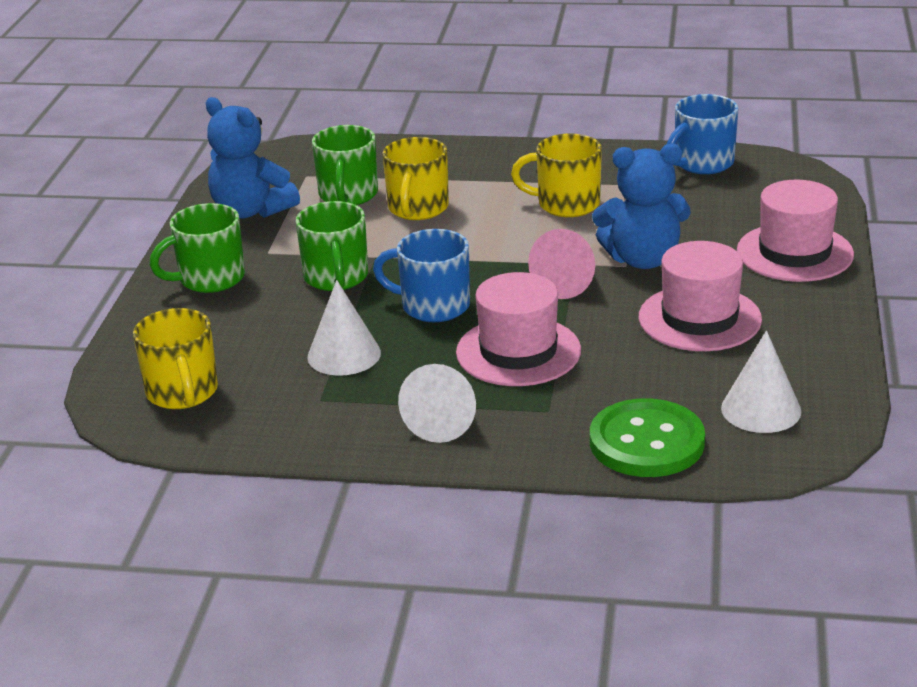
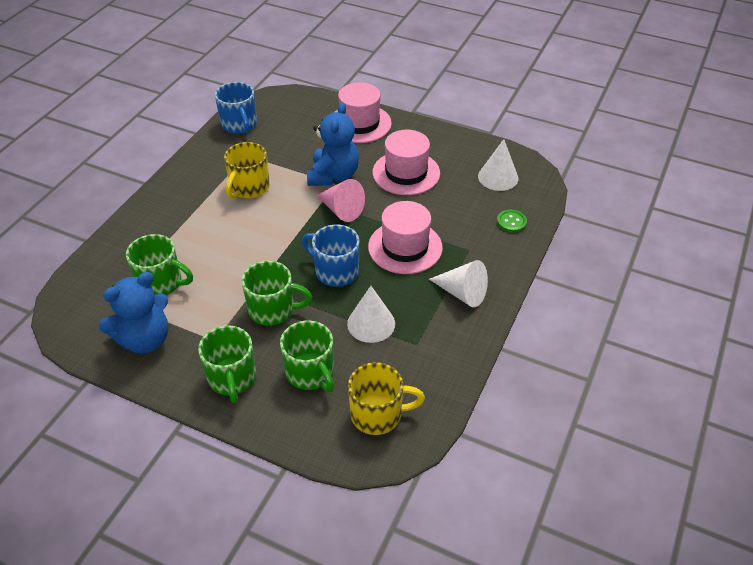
camera: 75 degrees left, 15 degrees up
blue mug [373,229,470,322] -> blue mug turned 90 degrees clockwise [302,224,359,287]
yellow mug [382,137,449,220] -> none
green button [590,398,705,477] -> green button [497,210,527,233], size x0.49
none -> green mug [280,321,334,392]

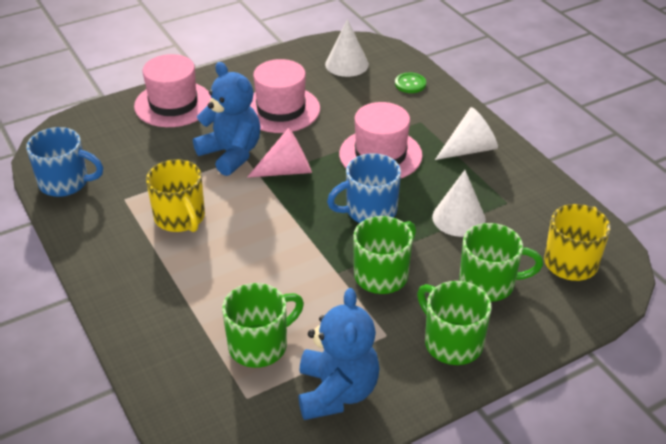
camera: 55 degrees left, 5 degrees down
green mug [198,325,256,403] -> green mug turned 150 degrees counterclockwise [417,281,491,365]

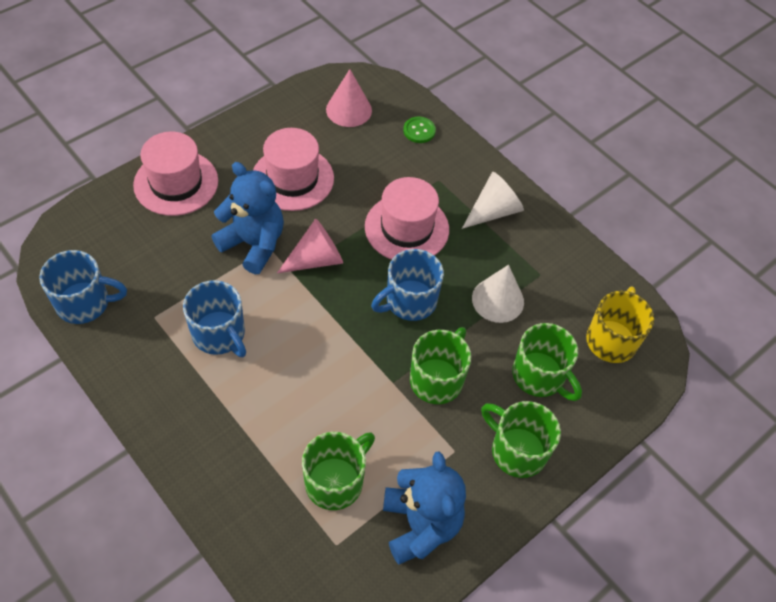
camera: 15 degrees left, 15 degrees up
yellow mug [146,159,205,232] -> blue mug [183,280,246,357]
white cone [325,19,369,77] -> pink cone [326,69,372,127]
green mug [459,223,543,302] -> green mug turned 60 degrees clockwise [512,323,582,401]

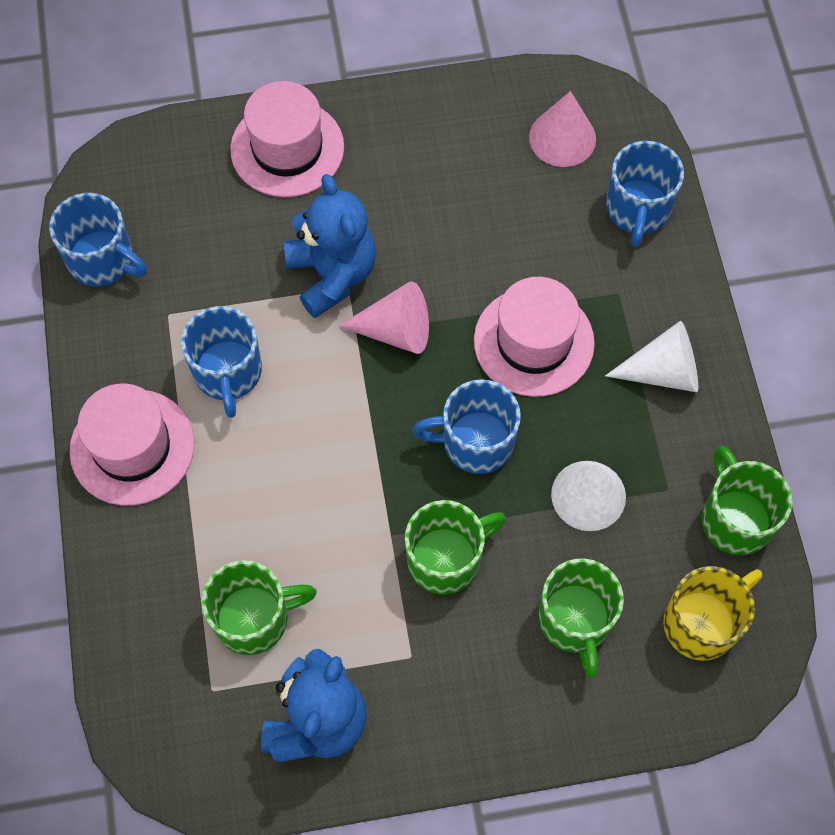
camera: 35 degrees right, 10 degrees up
pink hat [253,128,334,211] -> pink hat moved to [69,384,195,506]
green button [403,117,436,143] -> blue mug [606,141,684,247]
green mug [481,401,561,478] -> green mug moved to [702,446,792,555]

